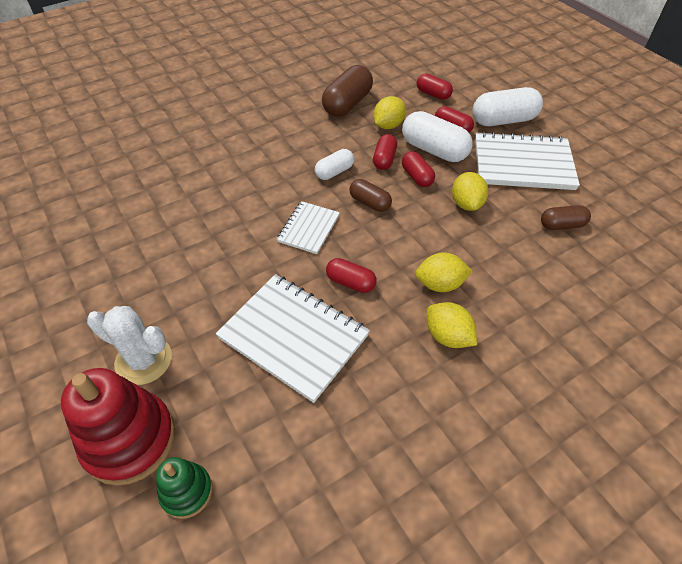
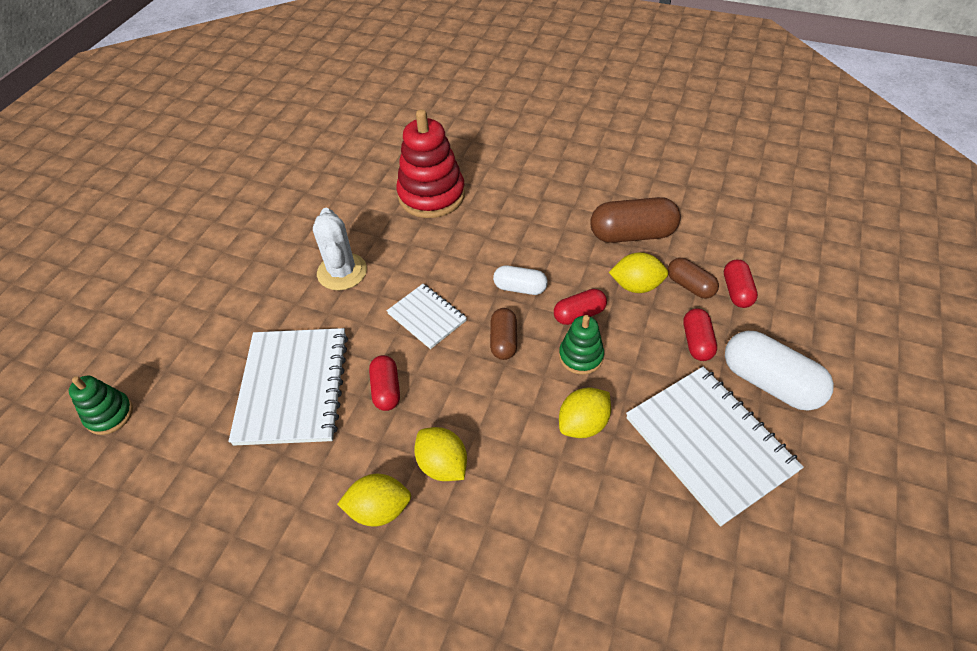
camera: 55 degrees right, 0 degrees up
red stacking toy [61,368,175,486] -> red stacking toy moved to [396,109,465,218]
white cactus [87,306,172,385] -> white cactus moved to [313,208,367,290]
white notebook [277,201,340,254] -> white notebook turned 60 degrees clockwise [387,284,467,349]
white capsule [402,111,473,162] -> none
red capsule [402,151,435,187] -> green stacking toy [559,315,604,375]
yellow lemon [427,302,477,348] -> yellow lemon turned 75 degrees clockwise [337,474,411,527]
brown capsule [541,205,591,230] -> brown capsule moved to [667,258,719,299]

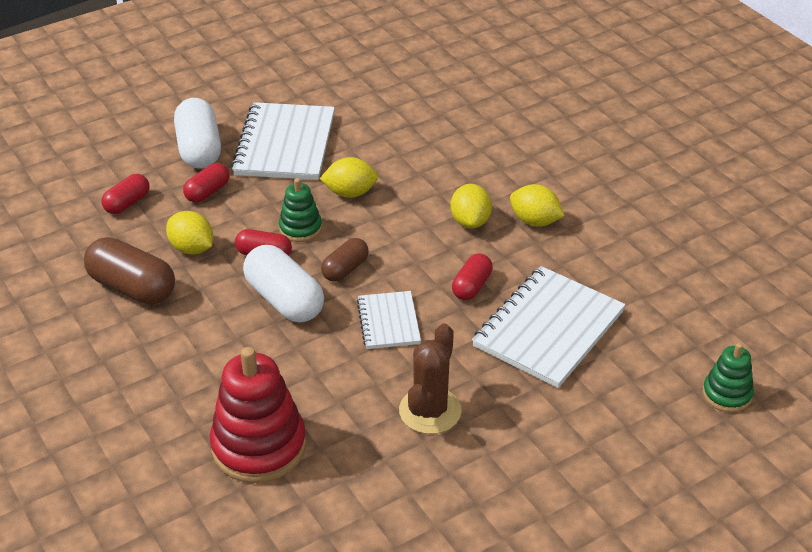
camera: 145 degrees left, 10 degrees down
white cactus [313,208,367,290] -> brown cactus [399,323,462,434]
white capsule [493,266,548,295] -> white capsule [243,245,324,322], size x1.72
brown capsule [667,258,719,299] -> none

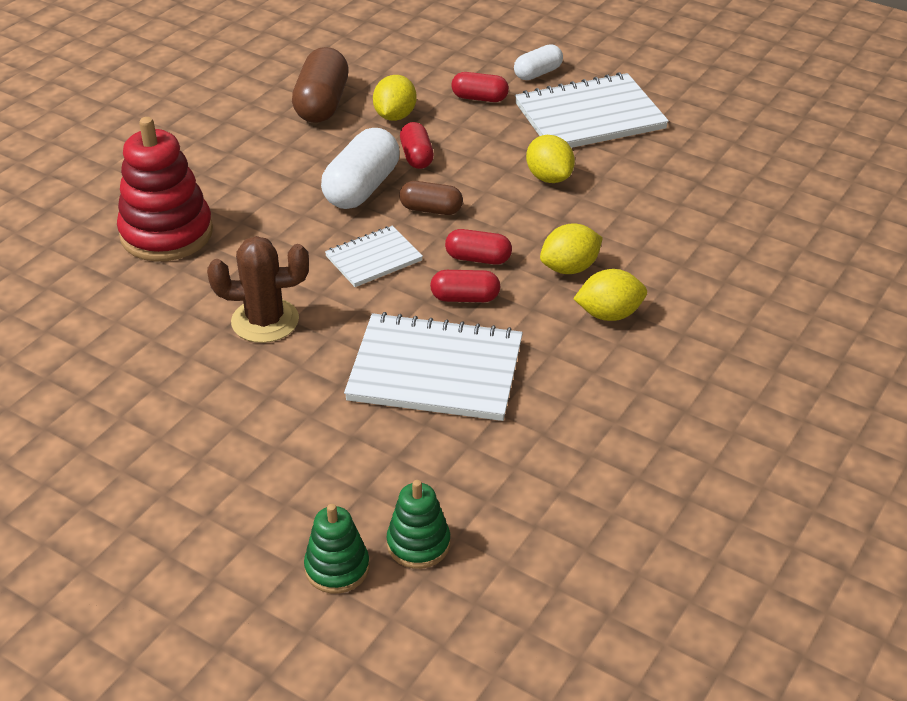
camera: 65 degrees right, 0 degrees up
red capsule [102,174,149,214] -> red capsule moved to [445,229,512,265]
white capsule [174,98,221,169] -> white capsule [514,44,563,80], size x0.58
green stacking toy [279,178,322,242] -> green stacking toy moved to [304,504,370,594]
yellow lemon [510,184,565,227] -> yellow lemon turned 75 degrees clockwise [573,269,647,321]

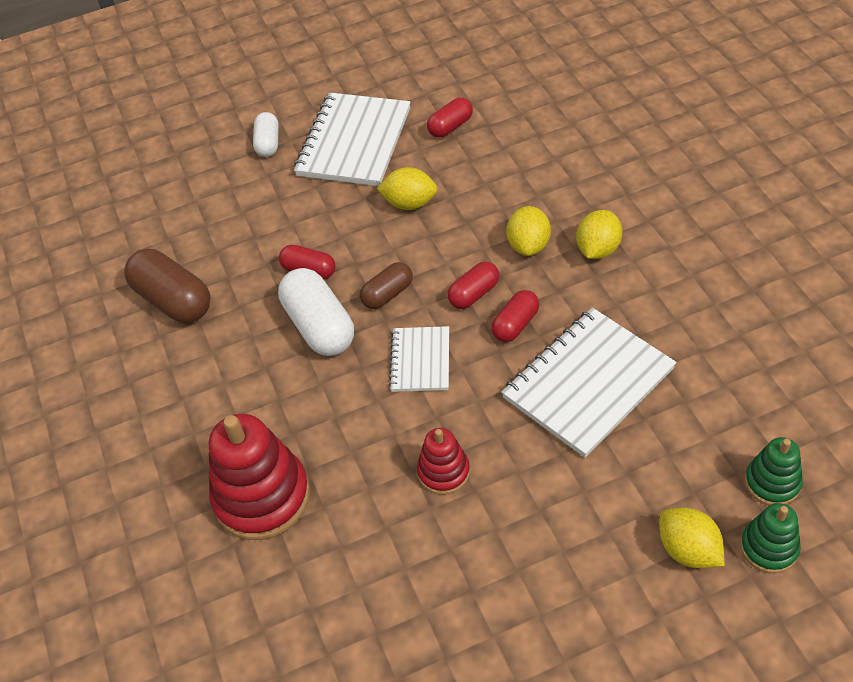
camera: 50 degrees left, 10 degrees up
brown cactus [207,236,309,343] -> red stacking toy [417,428,470,495]
yellow lemon [373,75,417,121] -> yellow lemon moved to [660,508,725,568]
red capsule [451,72,509,102] -> red capsule moved to [427,97,473,138]

